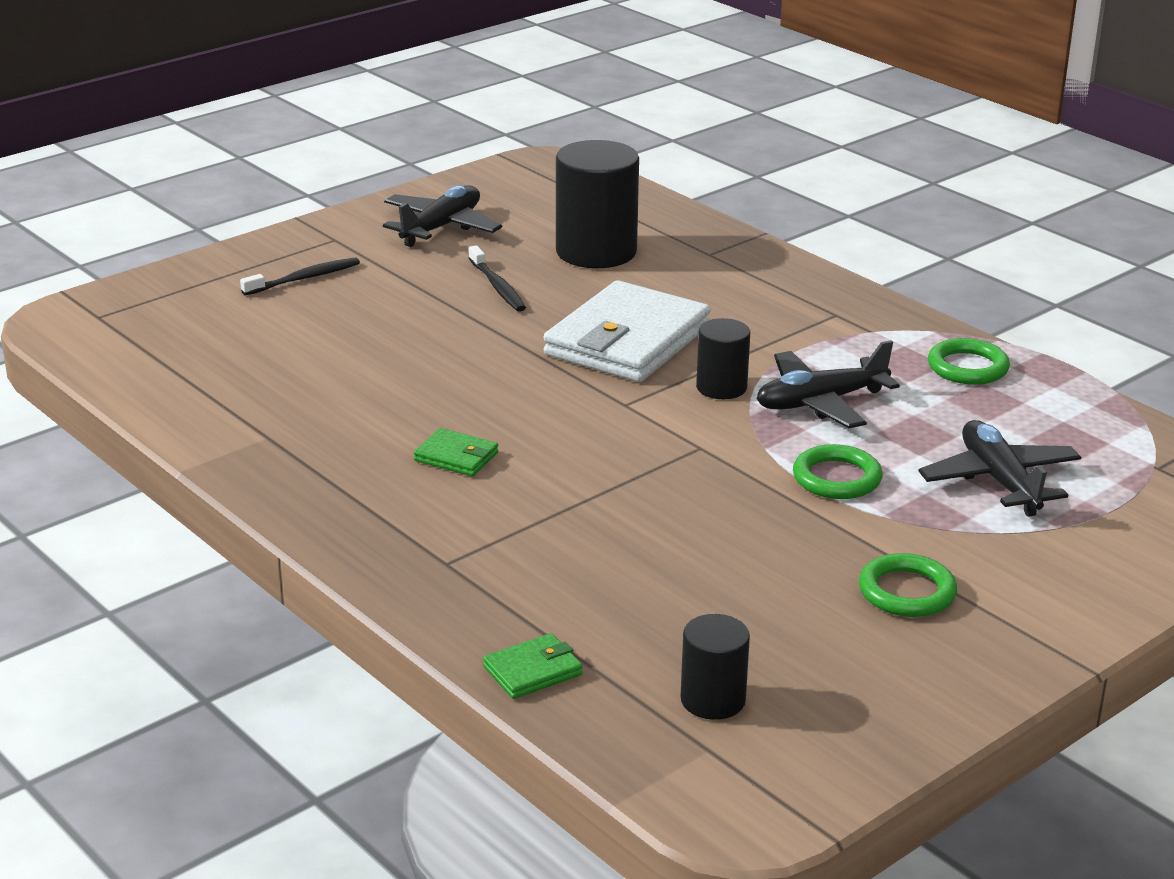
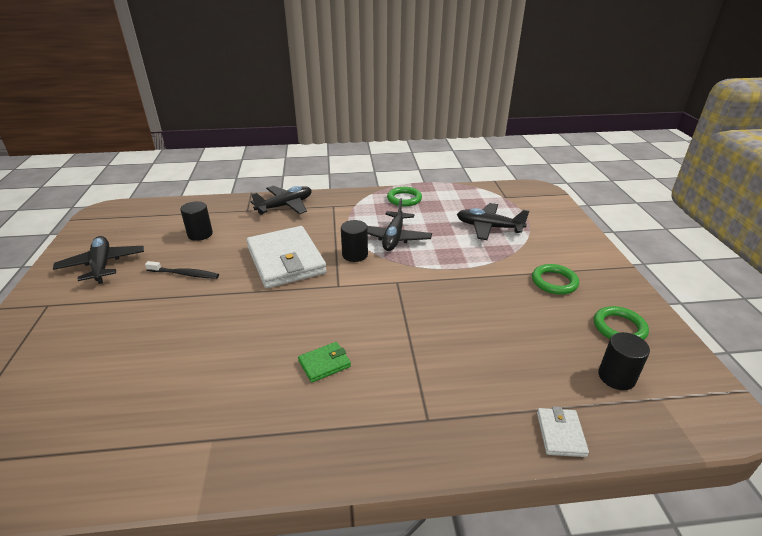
camera: 55 degrees left, 5 degrees up
black toothbrush [240,257,360,295] -> none
green wallet [483,633,583,699] -> white wallet [537,406,589,457]
black cylinder [556,140,639,268] -> black cylinder [180,201,213,241], size x0.55
green ring [793,444,882,499] -> green ring moved to [594,306,649,340]
none -> black plane [250,186,312,215]

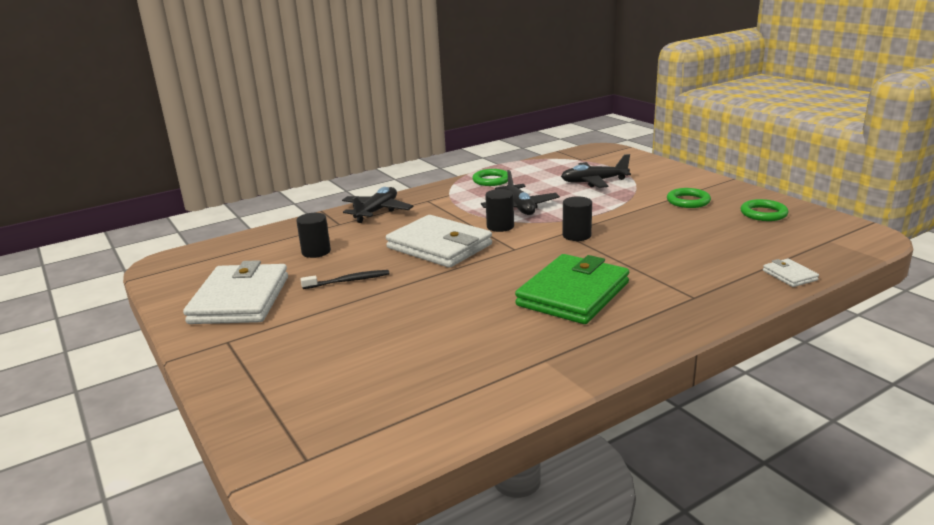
camera: 25 degrees left, 10 degrees down
black plane [53,236,144,284] -> white wallet [183,260,288,324]
green wallet [298,342,351,383] -> green wallet [515,254,629,324], size x2.34
black cylinder [598,332,650,390] -> black cylinder moved to [563,196,592,241]

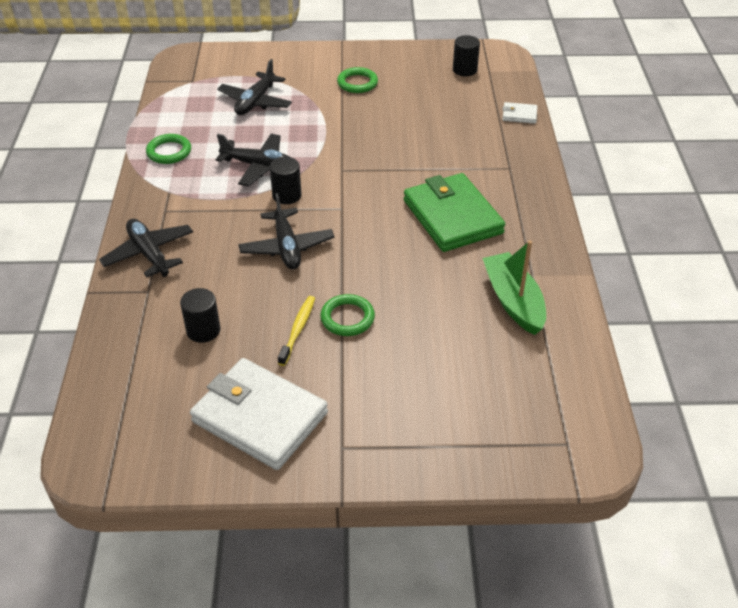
camera: 60 degrees left, 20 degrees up
black toothbrush [301,270,389,289] -> yellow toothbrush [278,296,315,366]
white wallet [386,215,492,268] -> black plane [238,193,334,269]
black cylinder [563,196,592,241] -> black cylinder moved to [453,35,480,76]
green ring [741,199,788,221] -> green ring moved to [320,294,375,336]
none -> green boat [482,241,546,335]

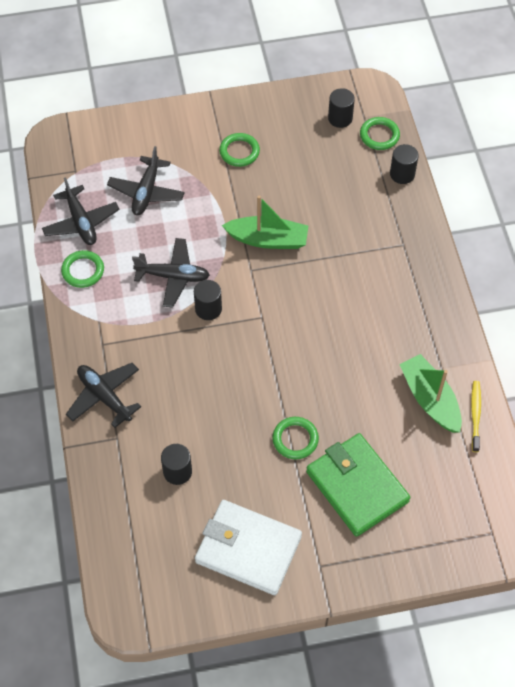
camera: 10 degrees left, 15 degrees up
black plane [238,193,334,269] -> black plane moved to [42,177,120,245]
yellow toothbrush [278,296,315,366] -> yellow toothbrush moved to [471,381,481,452]
green wallet [404,173,505,252] -> green wallet moved to [306,433,410,537]
white wallet [502,102,537,124] -> black cylinder [390,144,419,184]
none -> green boat [222,196,308,249]
none -> green ring [360,117,400,150]

